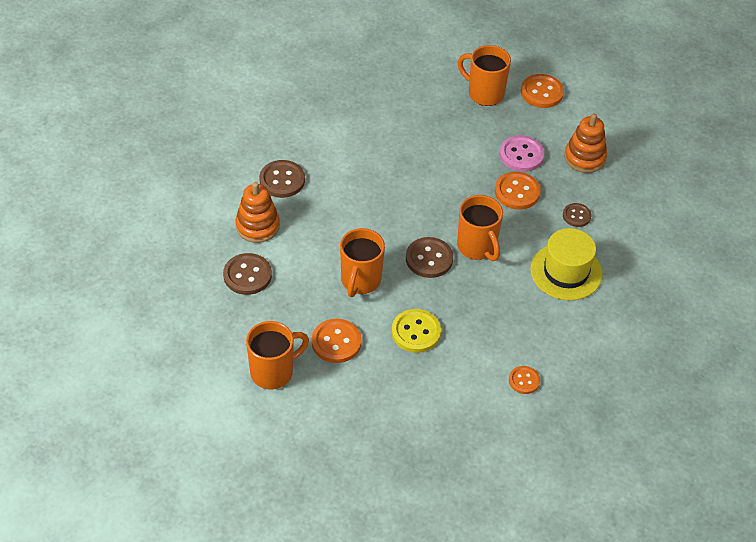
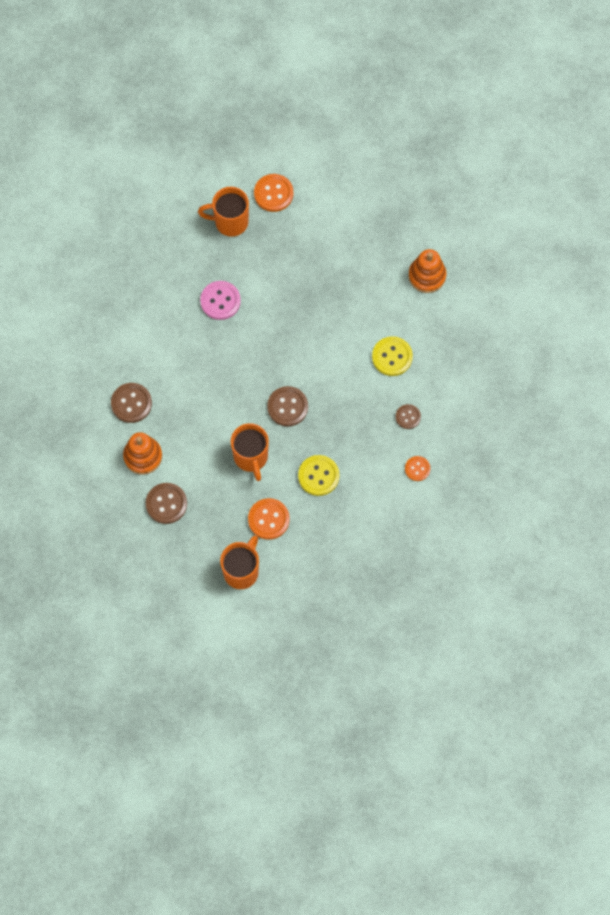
camera: 30 degrees left, 20 degrees up
orange mug [457,195,503,261] -> none
orange button [495,172,541,210] -> none
pink button [499,135,545,172] -> pink button moved to [200,281,241,320]
yellow hat [530,228,602,301] -> yellow button [372,336,413,376]
brown button [563,203,592,227] -> brown button moved to [396,404,421,429]
orange stacking toy [564,114,607,173] -> orange stacking toy moved to [409,249,446,293]

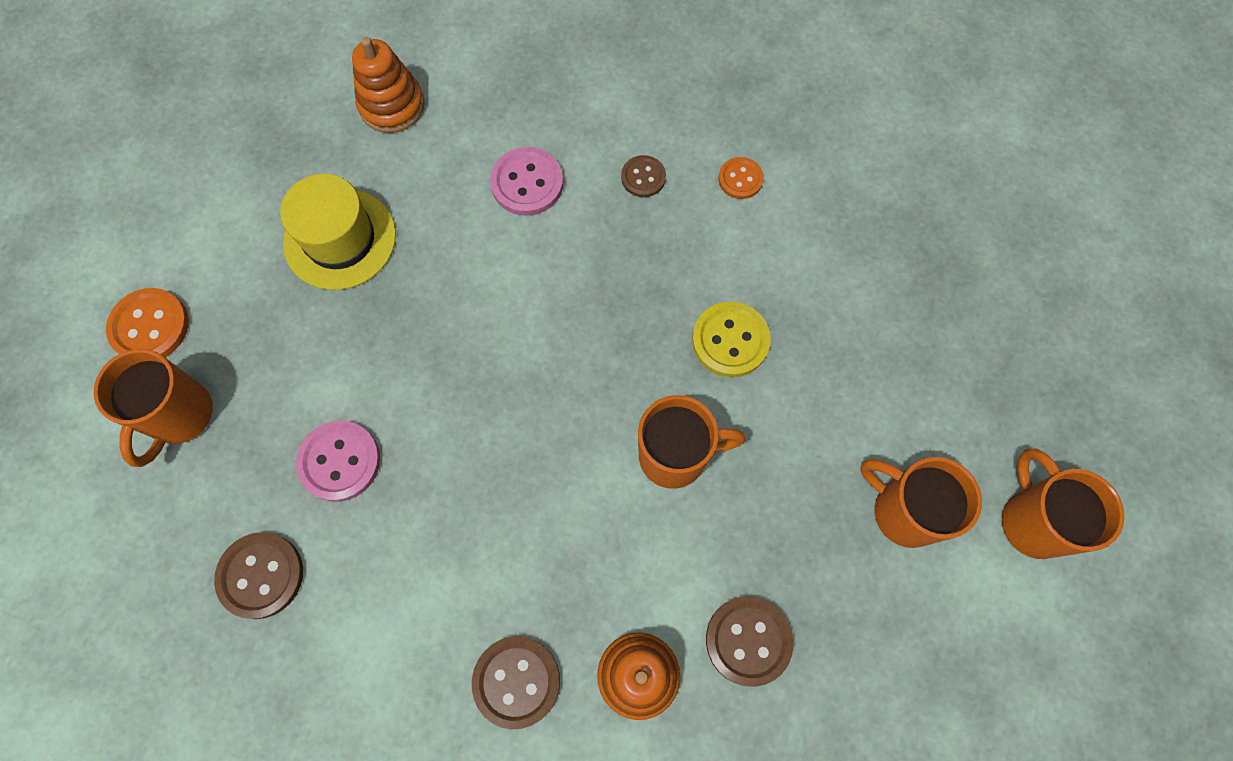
camera: 80 degrees left, 0 degrees up
orange button [248,498,290,540] -> none
brown button [267,386,308,426] -> brown button moved to [214,532,303,619]
yellow button [372,336,413,376] -> pink button [490,147,563,216]
none -> yellow hat [280,174,396,290]
none -> orange mug [1002,448,1125,559]

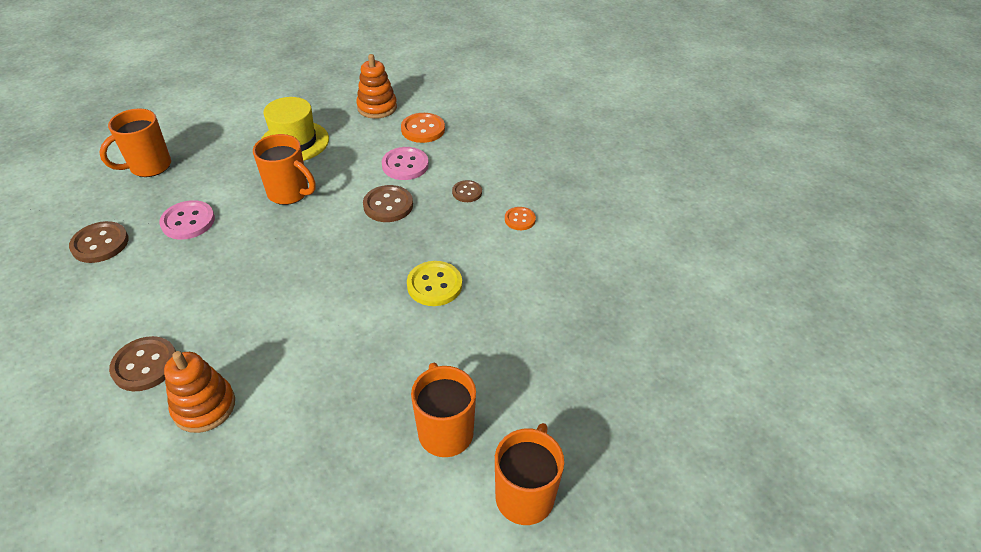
camera: 35 degrees right, 25 degrees down
orange button [106,288,189,357] -> orange button moved to [401,113,445,143]
orange mug [638,395,745,489] -> orange mug moved to [253,134,316,205]
brown button [706,596,794,687] -> brown button moved to [363,185,413,222]

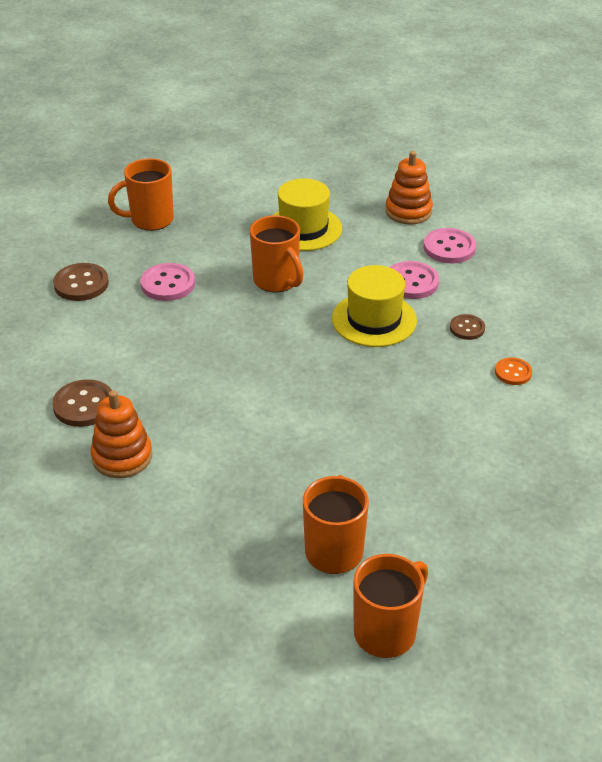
camera: 25 degrees right, 5 degrees down
brown button [363,185,413,222] -> yellow hat [332,265,417,347]
orange button [401,113,445,143] -> pink button [424,228,476,263]
yellow button [407,261,462,306] -> none

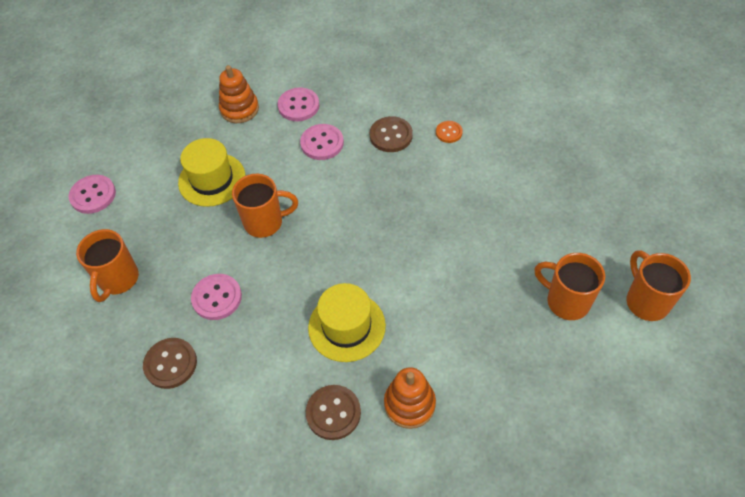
camera: 60 degrees left, 15 degrees up
yellow hat [332,265,417,347] -> yellow hat moved to [308,283,386,362]
brown button [450,314,485,340] -> brown button [370,116,413,152], size x1.62
none -> pink button [69,175,116,214]

